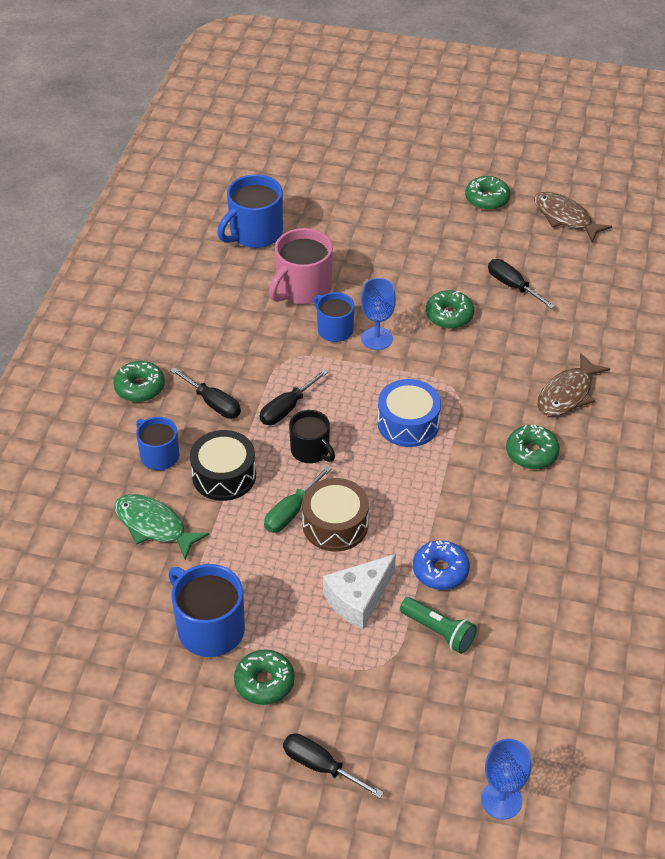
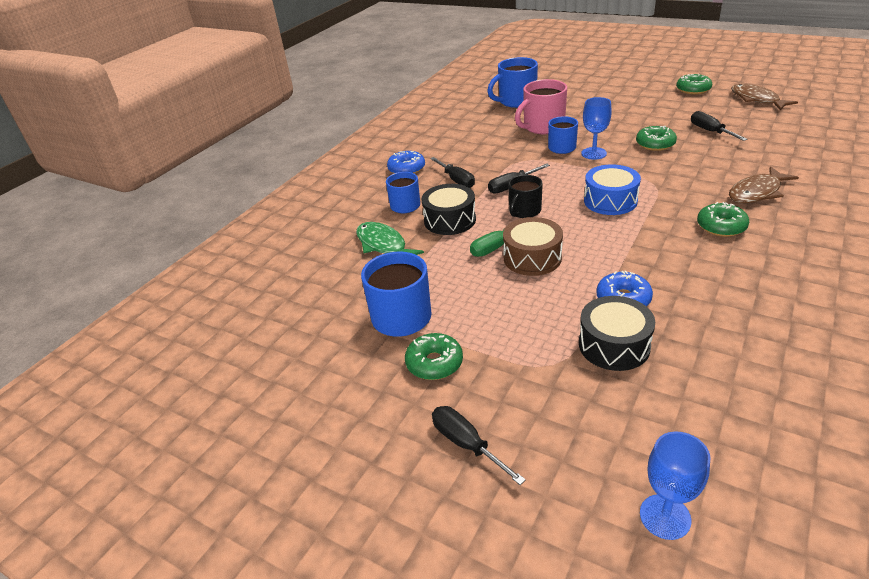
camera: 20 degrees right, 10 degrees down
green donut [113,361,165,402] -> blue donut [387,151,425,174]
black mug [289,410,335,463] -> black mug turned 60 degrees clockwise [508,175,543,218]
white cheese [323,554,396,629] -> none
green flashlight [400,597,477,654] -> black drum [579,296,655,371]

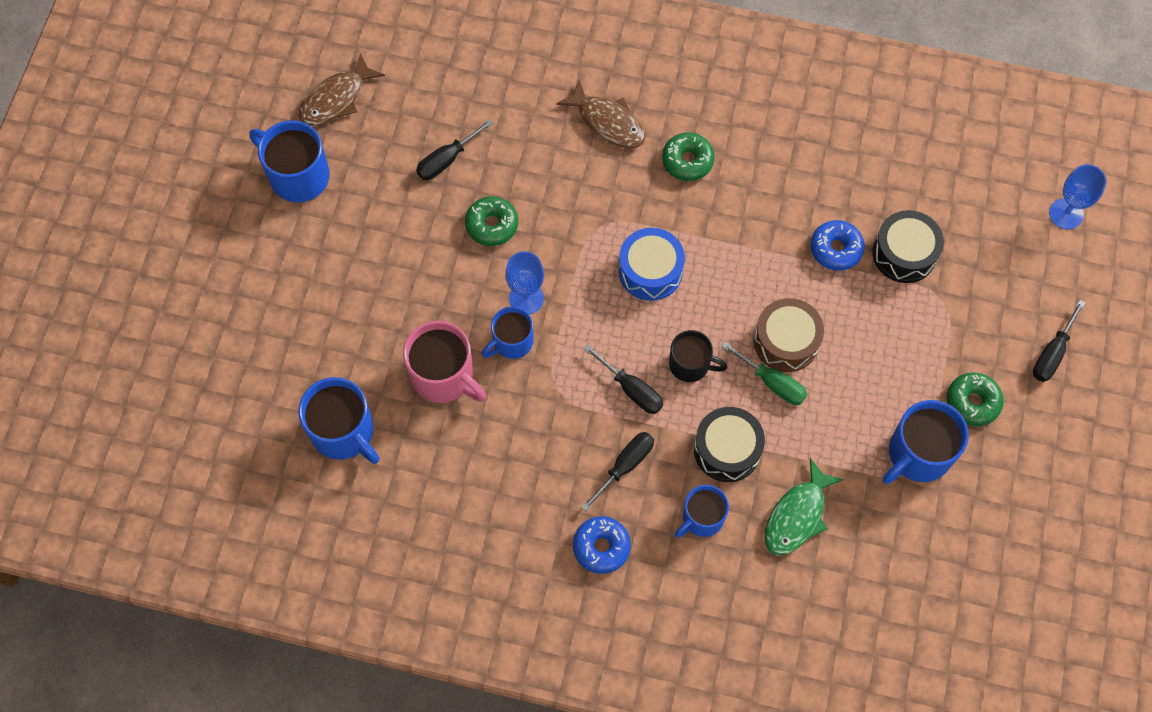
camera: 110 degrees left, 30 degrees up
green donut [676,74,712,95] -> blue mug [249,120,330,203]

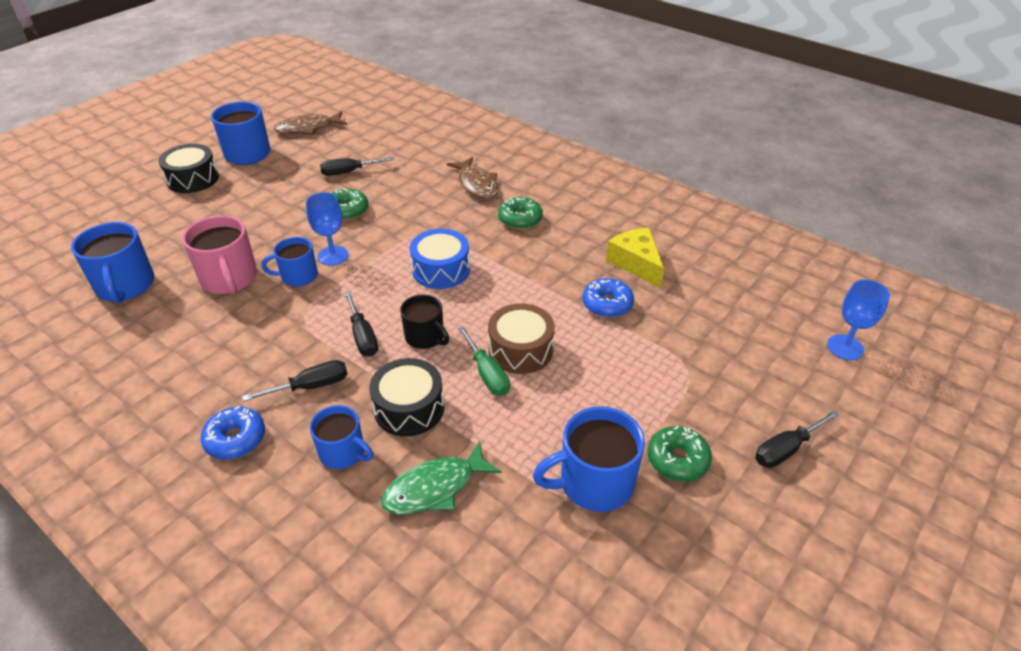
camera: 25 degrees right, 25 degrees down
blue mug [675,485,729,538] -> blue mug turned 135 degrees counterclockwise [310,405,373,469]
black drum [873,210,944,283] -> black drum moved to [158,144,219,193]
none -> yellow cheese [606,228,664,288]

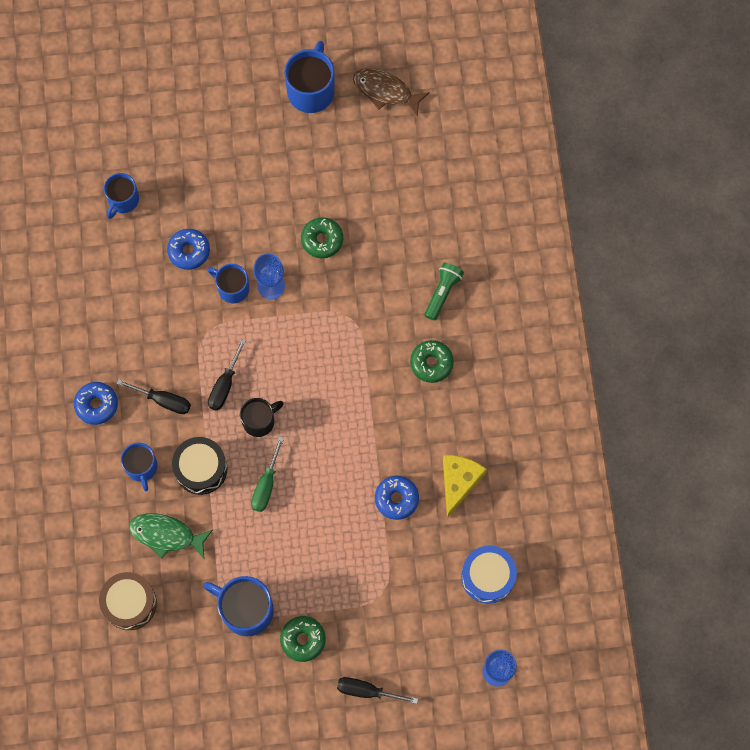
camera: 45 degrees right, 30 degrees up
blue mug [71,222,155,303] -> blue mug [104,173,139,219], size x0.64
black drum [158,144,219,193] -> none
pink mug [182,215,257,294] -> blue donut [167,229,210,270]
black screwdriver [320,157,394,176] -> none
black mug [400,295,449,349] -> black mug turned 120 degrees counterclockwise [240,398,284,437]
blue drum [410,229,470,289] -> blue drum moved to [461,546,517,604]
brown fish [447,157,498,200] -> green flashlight [425,263,464,321]
brown drum [488,304,555,374] -> brown drum moved to [99,572,157,630]

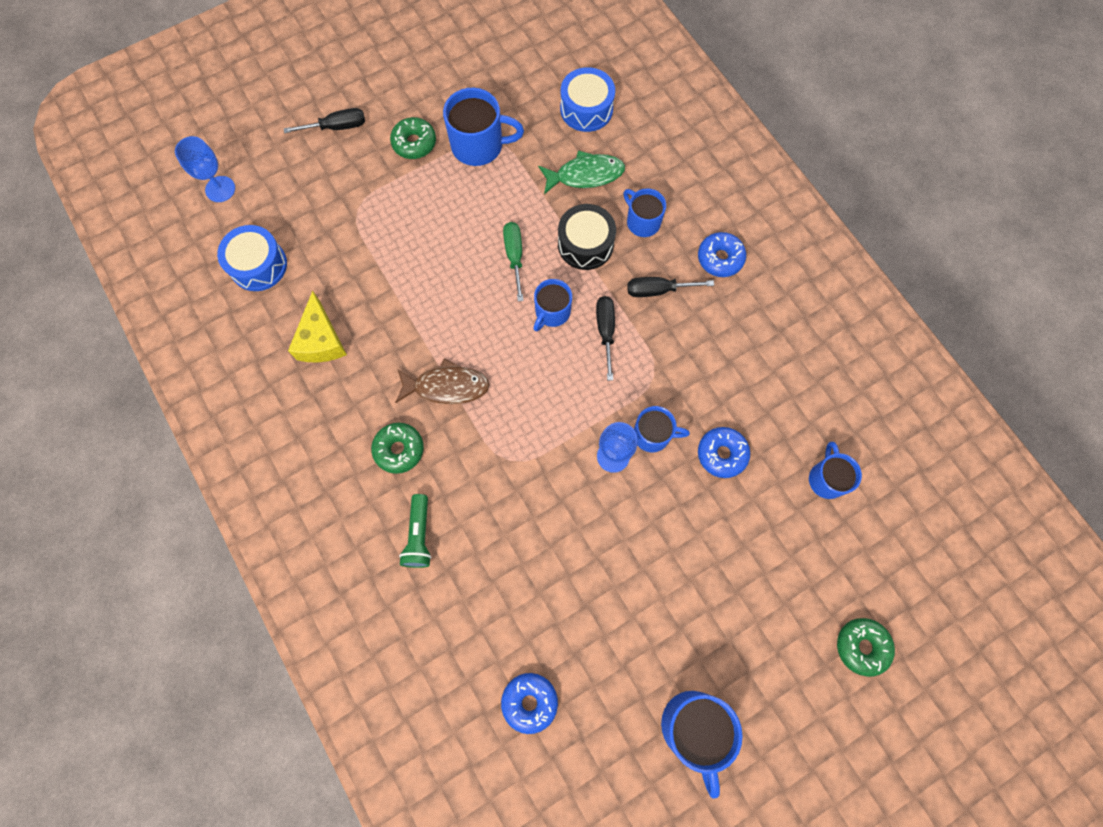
camera: 155 degrees right, 0 degrees up
brown drum [99,572,157,630] -> blue drum [560,67,615,132]
black mug [240,398,284,437] -> blue mug [533,279,572,331]
green donut [301,217,343,258] -> green donut moved to [837,618,895,677]
brown fish [353,69,430,117] -> brown fish moved to [395,358,490,404]
blue donut [375,476,419,520] -> blue donut moved to [501,673,558,734]

